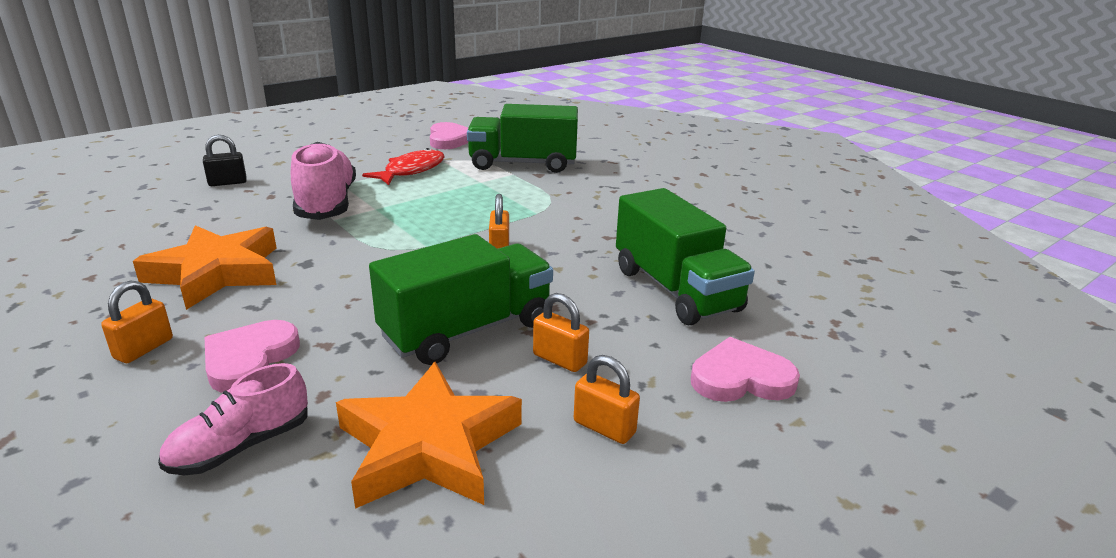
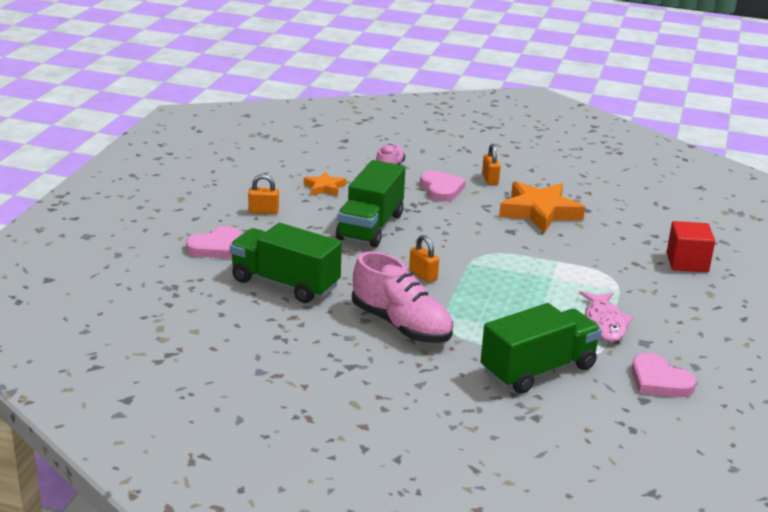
camera: 145 degrees right, 0 degrees up
black padlock [203,135,247,186] -> red cube [667,221,715,272]
pink shoe [291,142,356,220] -> pink shoe moved to [352,251,453,343]
orange star [336,362,522,509] -> orange star [304,172,346,196], size x0.52
red fish [362,148,444,185] -> pink fish [579,291,633,342]
orange padlock [533,293,589,372] -> none

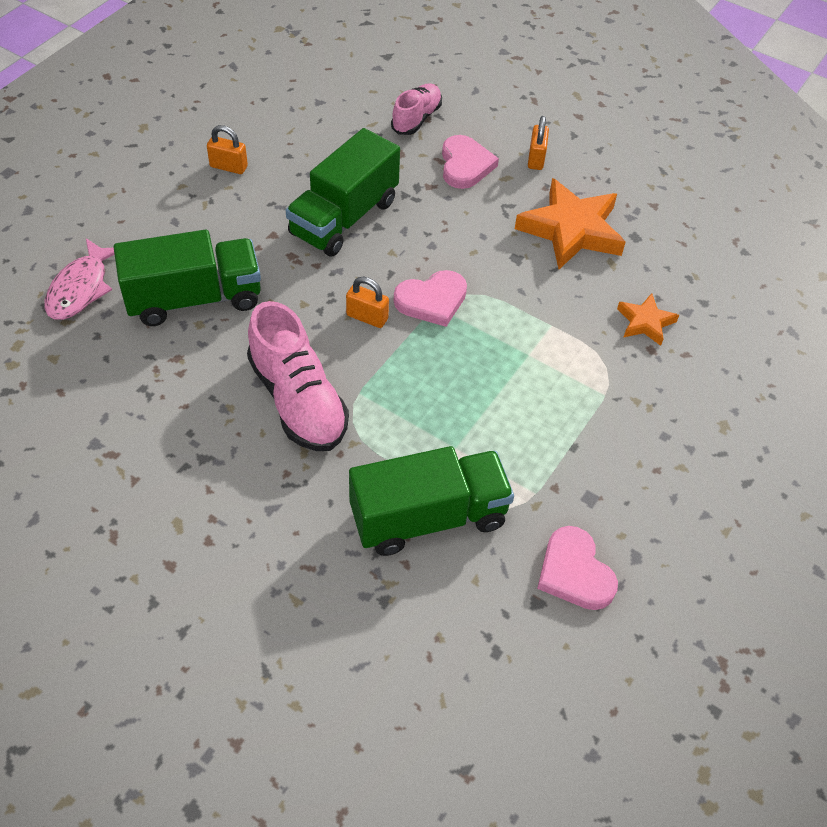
camera: 15 degrees right, 25 degrees up
pink heart [186,226,241,259] -> pink heart moved to [394,270,467,327]
green truck [230,223,342,303] -> green truck turned 120 degrees clockwise [114,230,261,326]
orange star [304,172,346,196] -> orange star moved to [617,293,679,346]
orange padlock [409,235,439,283] -> orange padlock turned 45 degrees counterclockwise [346,277,389,328]
pink fish [579,291,633,342] -> pink fish moved to [44,238,115,320]
red cube [667,221,715,272] -> none

